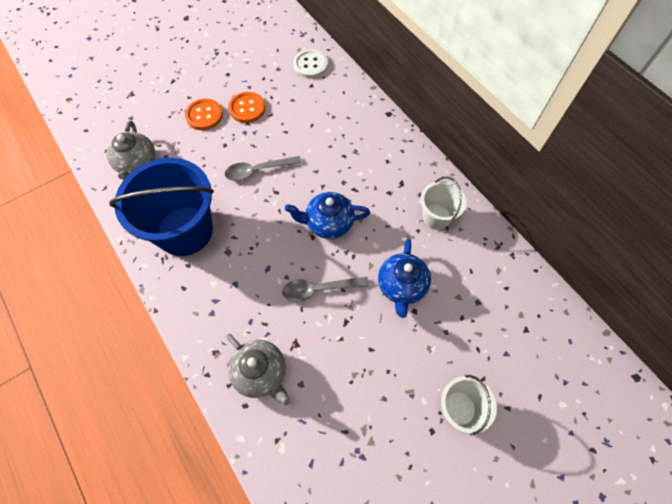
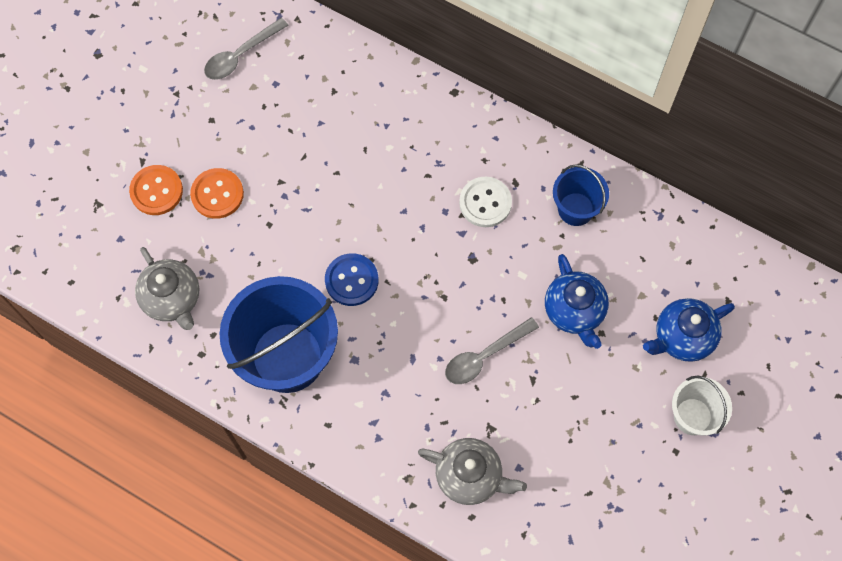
camera: 25 degrees left, 5 degrees up
grey spoon [225,156,302,181] -> grey spoon moved to [204,18,289,80]
orange button [228,92,265,123] -> orange button moved to [129,165,183,215]
blue teapot [285,192,370,239] -> blue teapot moved to [643,298,735,362]
white button [293,49,328,78] -> white button moved to [459,177,512,227]
white bucket [421,177,467,230] -> blue bucket [553,164,609,226]
none -> blue button [325,253,379,306]

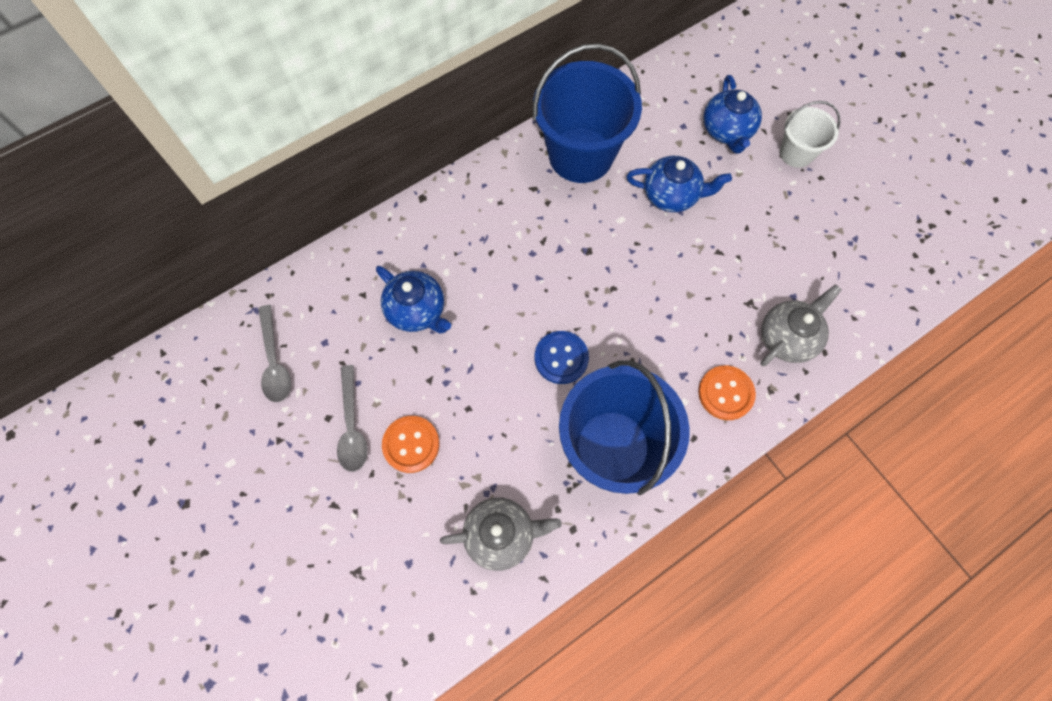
camera: 65 degrees left, 0 degrees up
orange button [129,165,183,215] -> orange button moved to [698,365,756,420]
grey spoon [445,317,539,384] -> grey spoon moved to [337,365,368,472]
white button [459,177,512,227] -> none
blue bucket [553,164,609,226] -> blue bucket [533,43,642,183], size x1.94
none -> blue teapot [376,266,451,333]

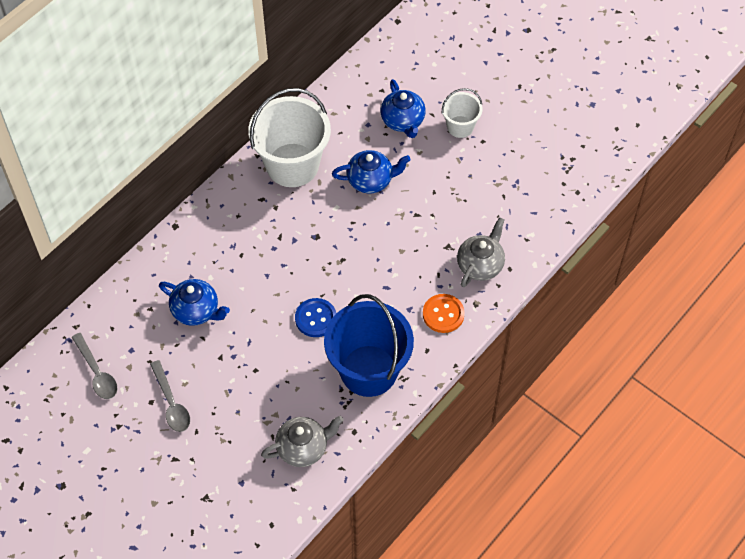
camera: 15 degrees left, 10 degrees down
orange button [382,416,440,473] -> none
blue bucket [533,43,642,183] -> white bucket [248,88,331,187]

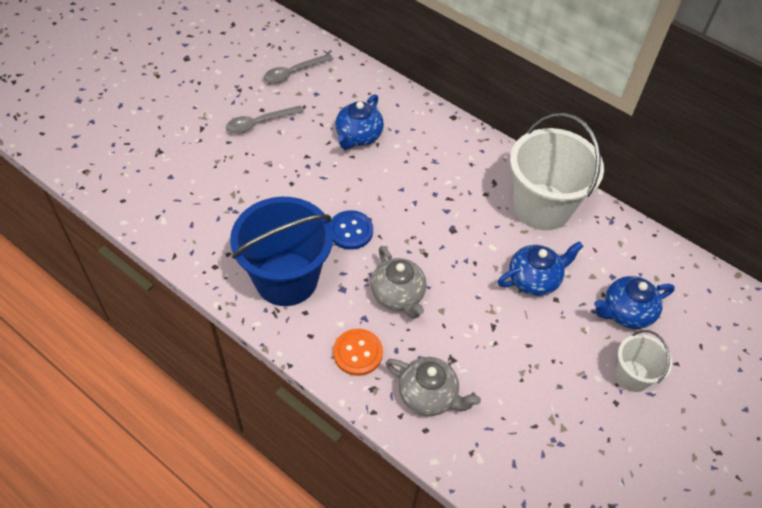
camera: 85 degrees right, 5 degrees down
grey teapot [261,416,344,467] -> grey teapot moved to [371,246,427,319]
blue teapot [332,150,411,193] -> blue teapot turned 105 degrees counterclockwise [498,241,584,296]

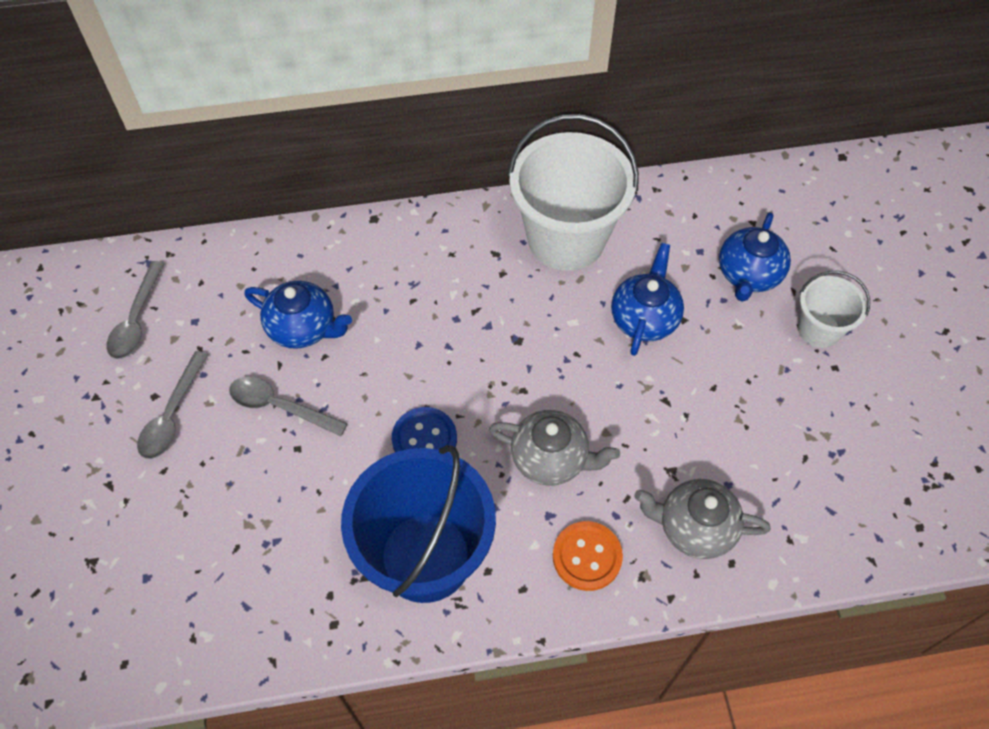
camera: 45 degrees left, 5 degrees up
blue teapot [335,94,384,150] -> blue teapot turned 45 degrees counterclockwise [244,281,352,349]
grey teapot [386,357,481,416] -> grey teapot turned 150 degrees counterclockwise [634,479,770,559]
none -> grey spoon [229,376,348,436]

